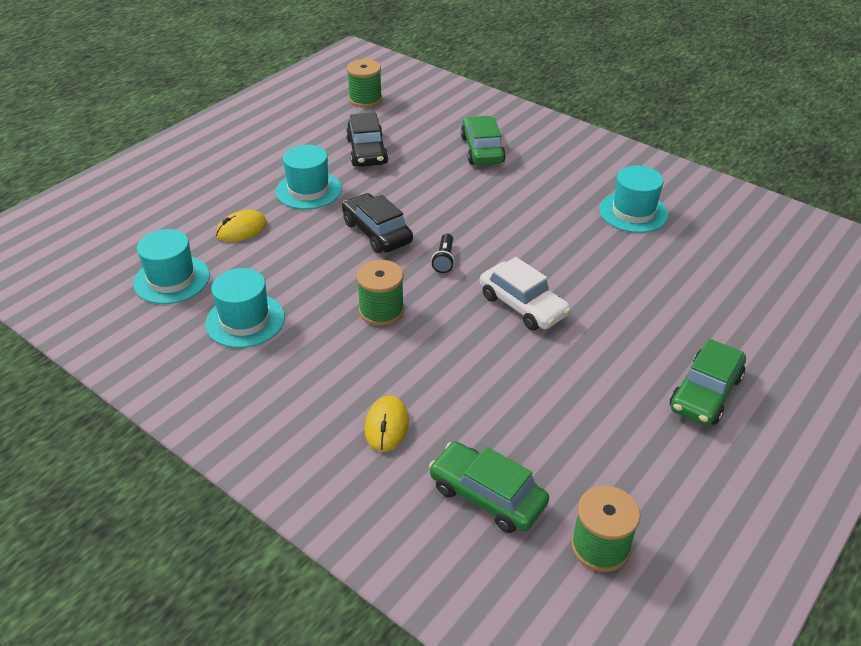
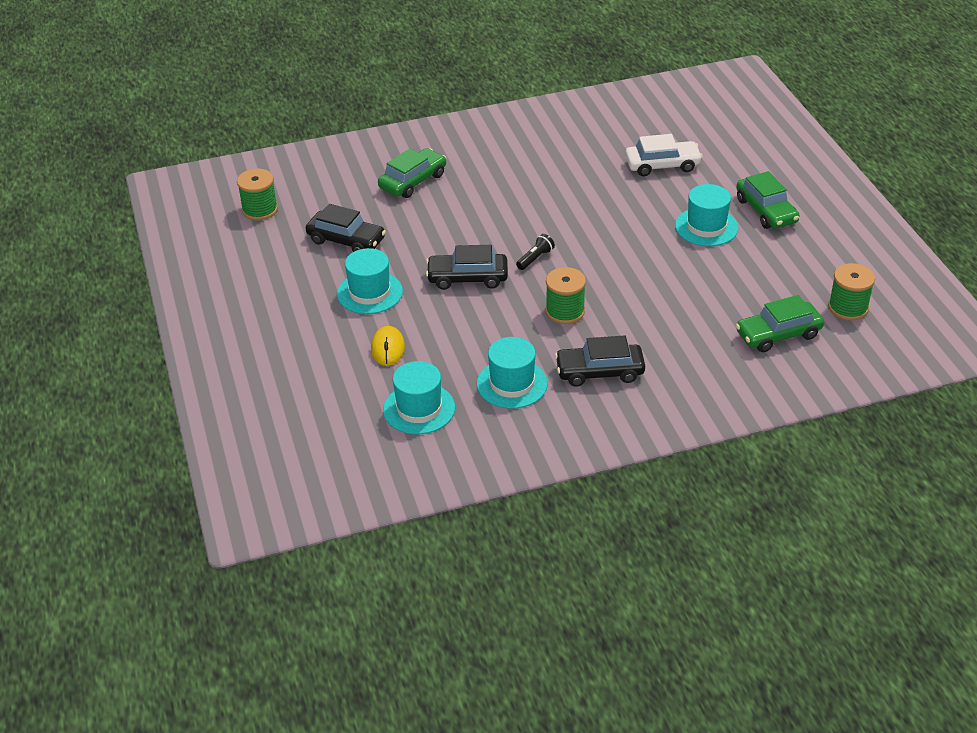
camera: 55 degrees left, 0 degrees up
yellow mouse [365,396,409,452] -> none
black flashlight [431,233,455,273] -> black flashlight turned 90 degrees counterclockwise [516,234,555,270]
green car [461,116,506,165] -> green car turned 105 degrees clockwise [378,148,446,198]
white car [480,257,571,330] -> white car moved to [625,134,703,176]
turquoise hat [599,165,668,233] -> turquoise hat moved to [675,184,738,246]
none -> black car [555,336,645,387]

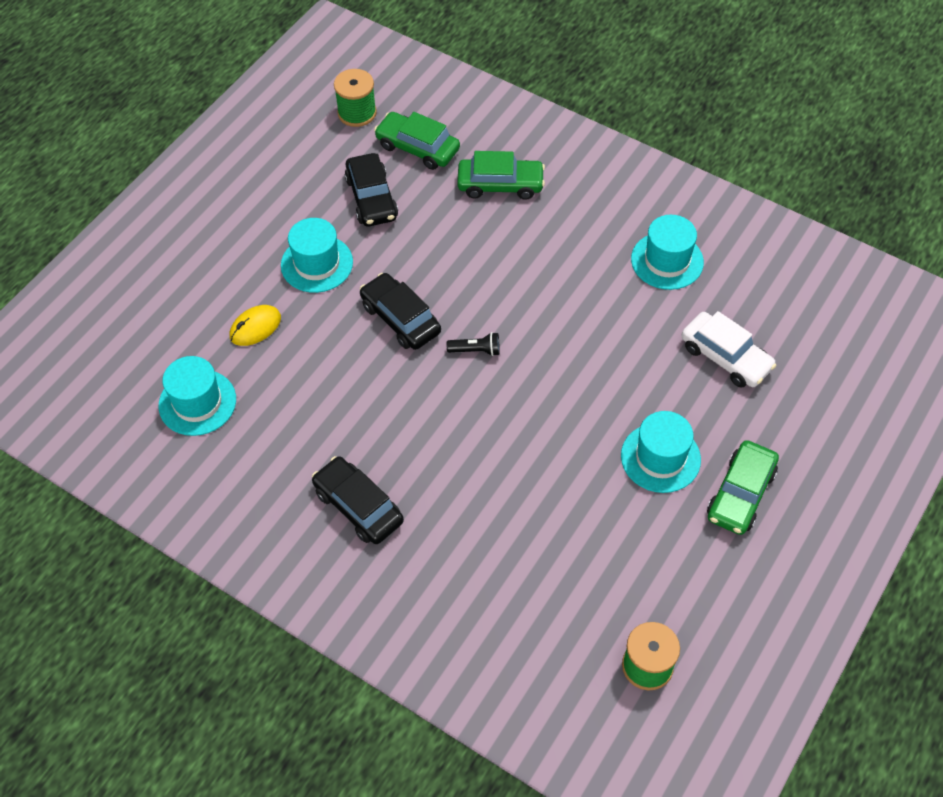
camera: 50 degrees right, 15 degrees up
turquoise hat [477,337,548,409] -> turquoise hat moved to [631,215,704,290]
green spool [545,267,586,324] -> none
green car [736,295,824,352] -> green car moved to [374,112,460,170]

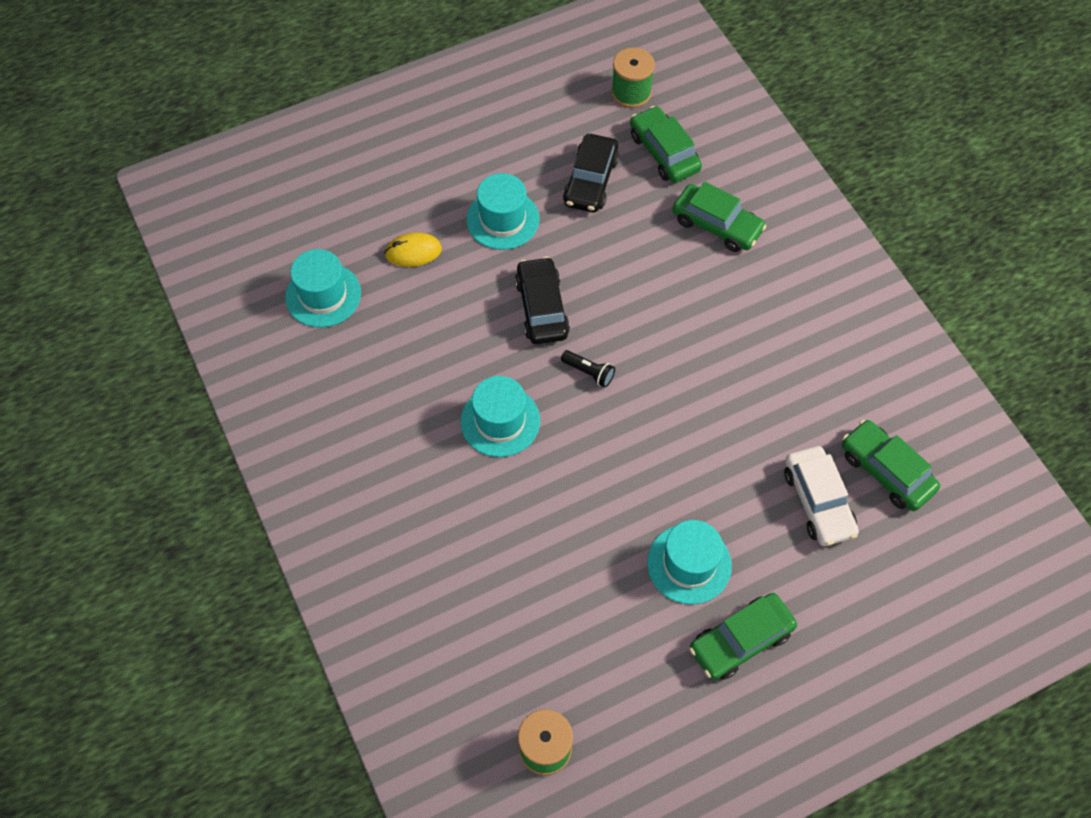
camera: 30 degrees right, 5 degrees up
black car [312,456,404,544] -> none
turquoise hat [631,215,704,290] -> turquoise hat moved to [460,376,540,457]
none -> green car [842,420,940,511]

